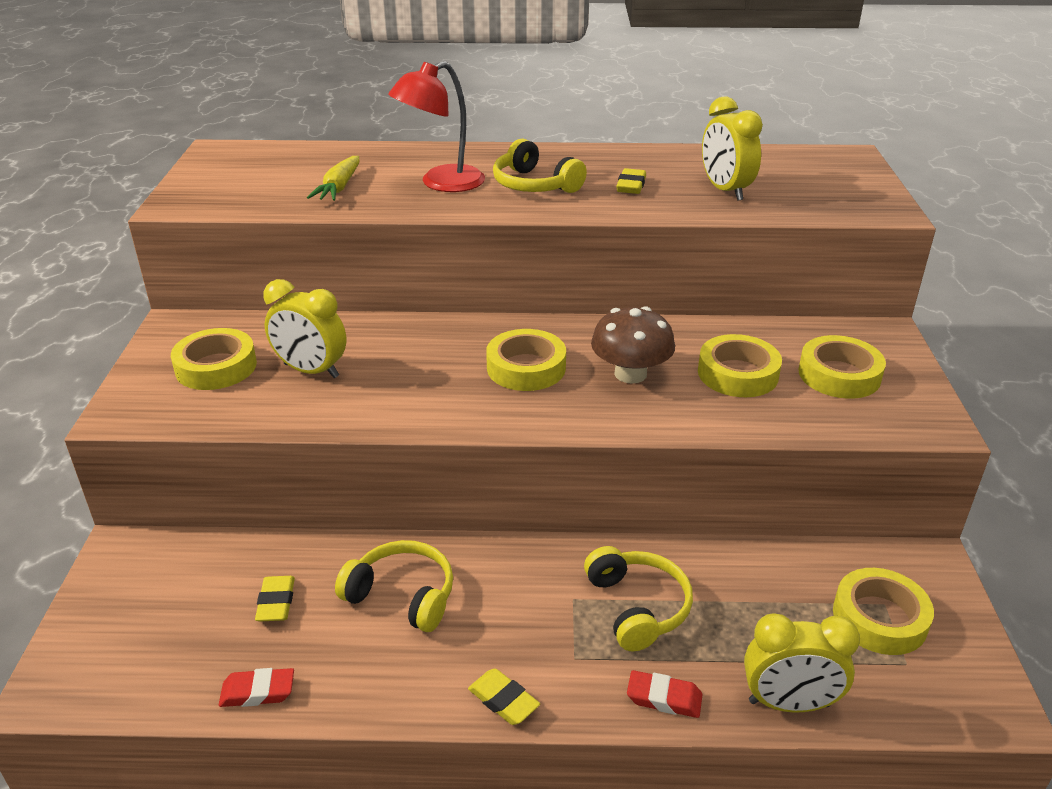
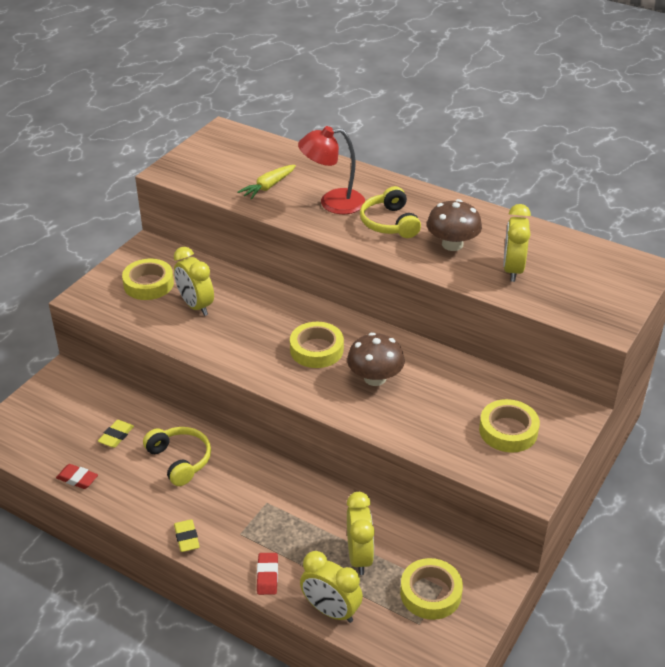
camera: 30 degrees right, 5 degrees up
yellow headphones [584,546,693,651] -> none
yellow eraser [616,168,646,194] -> brown mushroom [427,199,482,251]
red eraser [627,670,702,718] -> red eraser turned 45 degrees clockwise [257,553,278,595]
yellow tape [698,334,782,397] -> none
none -> yellow clock [347,492,375,575]

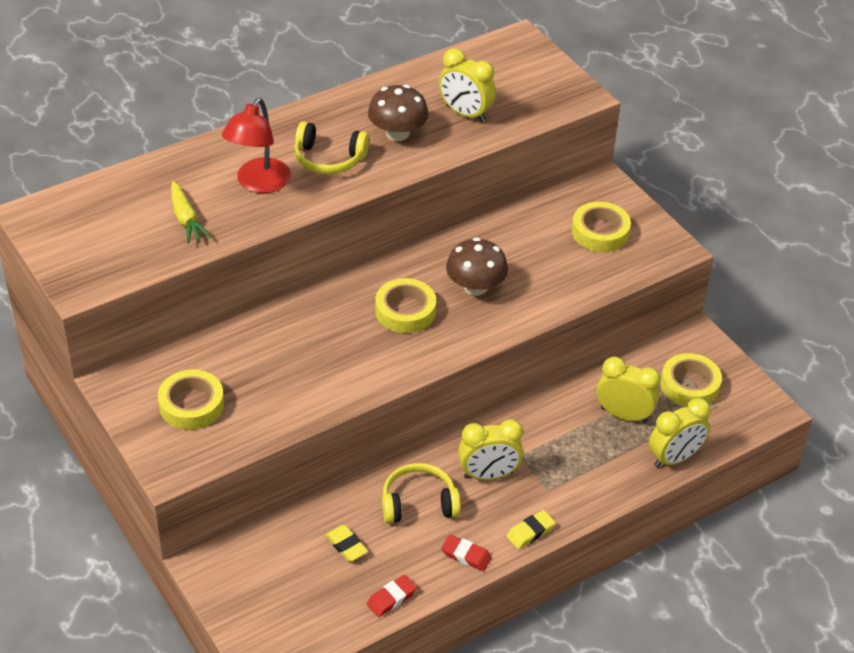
camera: 65 degrees left, 5 degrees up
yellow clock [174,247,214,316] -> yellow clock moved to [458,419,523,480]
yellow eraser [174,519,200,552] -> yellow eraser turned 45 degrees counterclockwise [506,510,555,549]
red eraser [257,553,278,595] -> red eraser moved to [441,535,492,571]

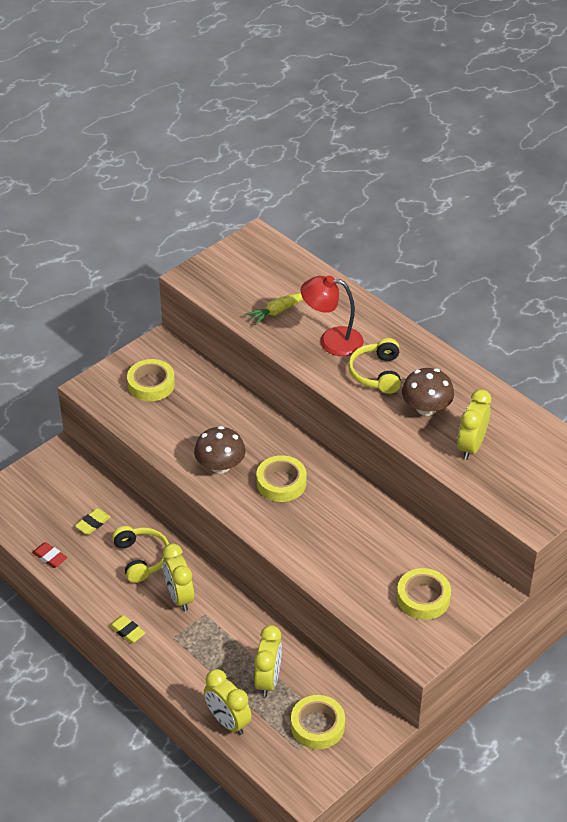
camera: 80 degrees right, 0 degrees up
red eraser [441,535,492,571] -> none
brown mushroom [446,237,508,296] -> brown mushroom moved to [194,426,246,474]

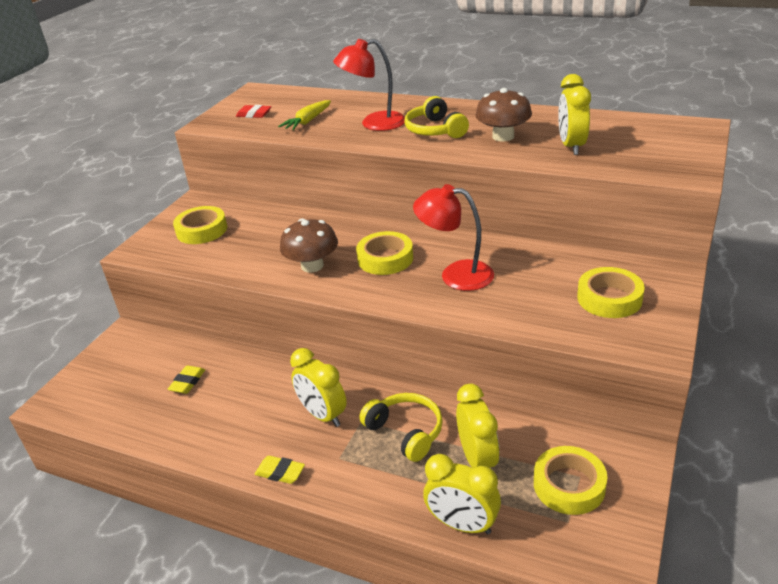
camera: 20 degrees left, 10 degrees down
red eraser [32,542,67,568] -> red eraser moved to [236,105,271,118]
yellow headphones [112,526,169,583] -> yellow headphones moved to [359,393,443,462]
none -> red lamp [413,184,494,291]

